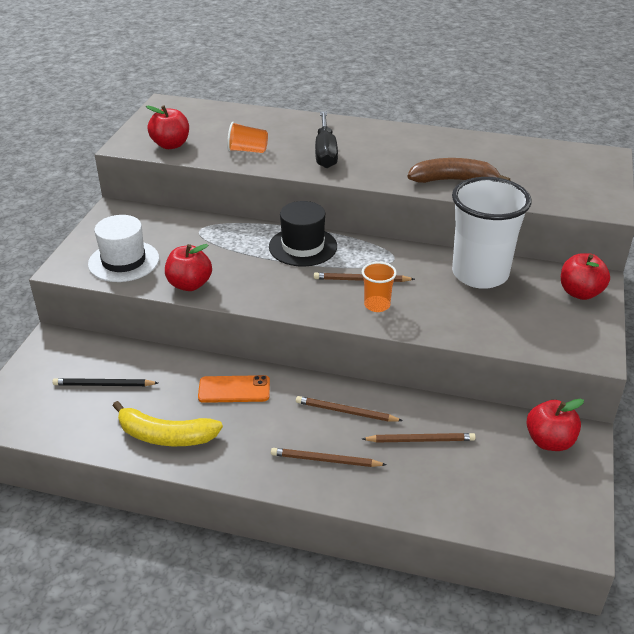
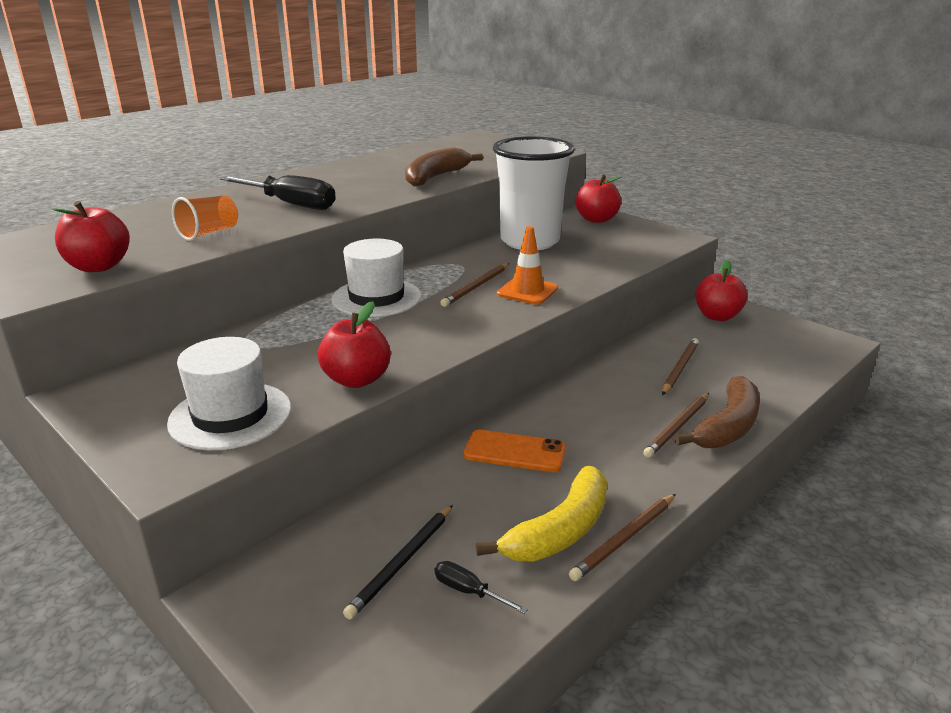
camera: 60 degrees left, 10 degrees down
orange phone [198,375,270,403] -> orange phone turned 75 degrees clockwise [464,429,566,472]
black hat [269,201,337,267] -> white hat [331,238,421,317]
brown pencil [296,396,403,421] -> brown pencil moved to [569,494,676,581]
orange cup [362,262,397,312] -> orange traffic cone [497,226,558,305]
none -> black screwdriver [435,561,528,614]
none -> brown banana [674,376,760,448]

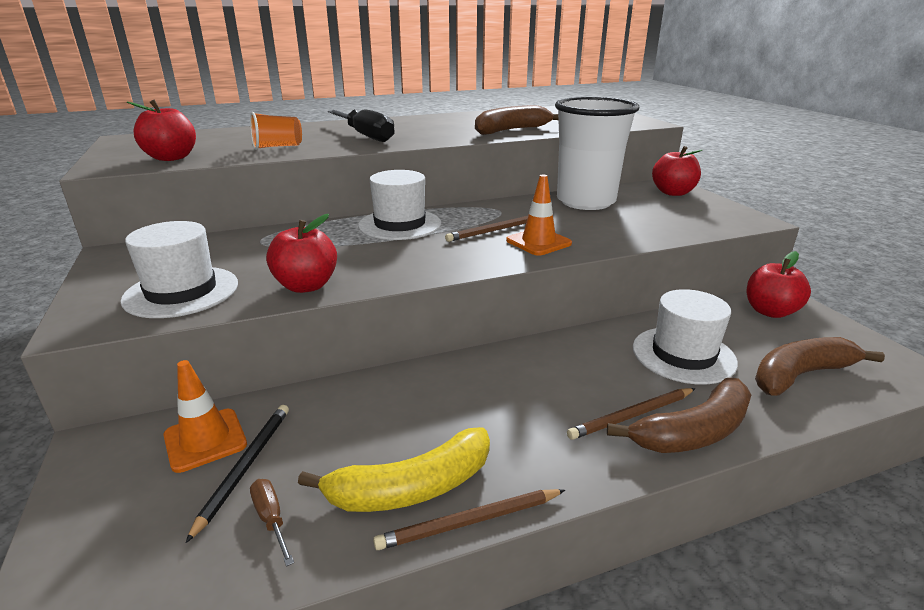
camera: 25 degrees right, 0 degrees up
black pencil [343,505,453,619] -> black pencil turned 135 degrees clockwise [186,405,289,543]
black screwdriver [435,561,528,614] -> brown screwdriver [250,479,294,567]
orange phone [464,429,566,472] -> none
brown pencil [662,338,699,395] -> white hat [633,289,738,385]
none -> orange traffic cone [163,360,247,473]
none -> brown banana [755,337,885,396]

